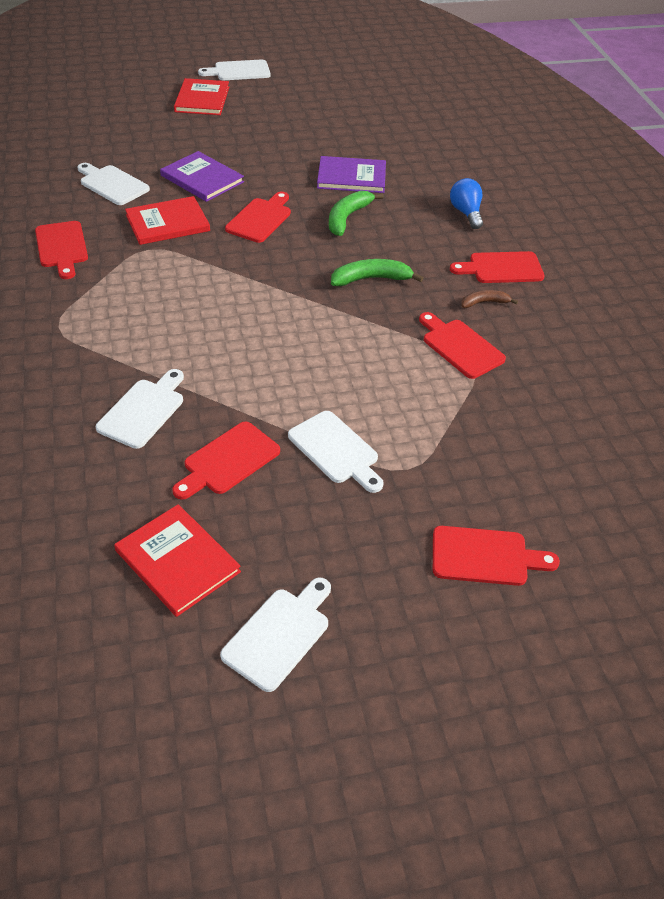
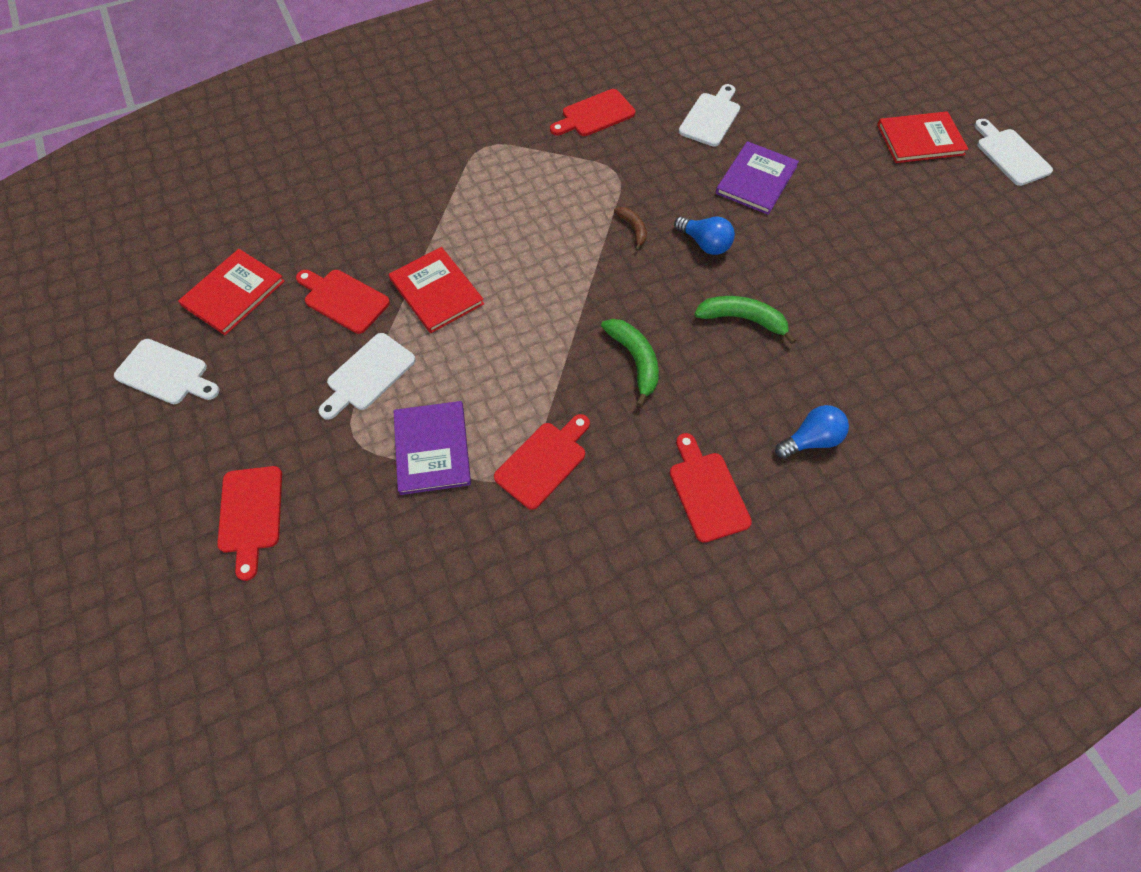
camera: 80 degrees right, 15 degrees up
white cutting board [96,369,184,449] -> none
red book [125,196,210,245] -> red book moved to [389,247,484,333]
red cutting board [225,192,291,243] -> blue light bulb [674,216,735,255]
purple book [317,156,386,193] -> purple book moved to [394,401,471,495]
brown banana [461,290,518,308] -> brown banana moved to [614,207,647,251]

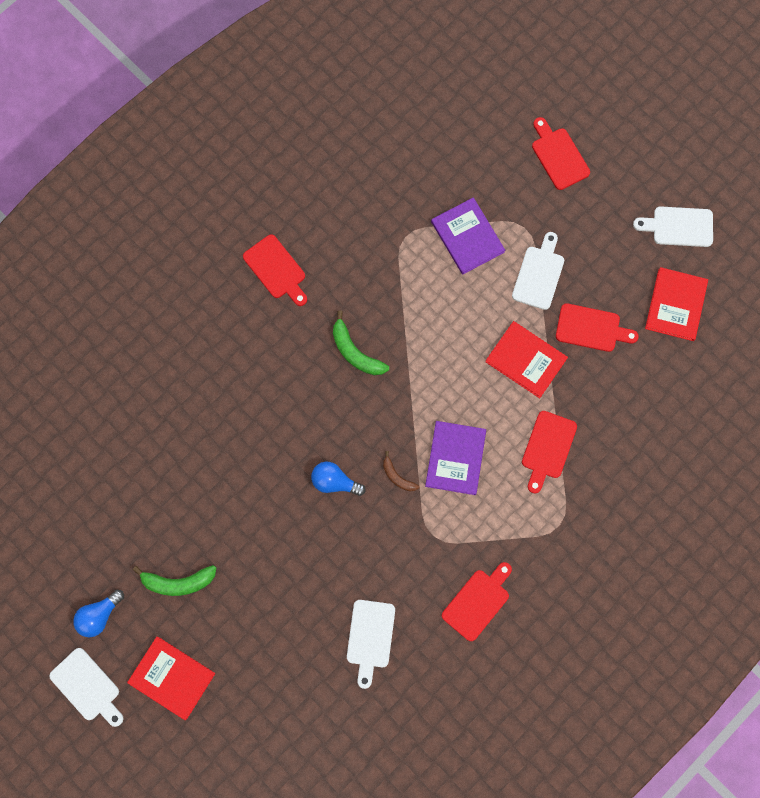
camera: 160 degrees right, 15 degrees up
red cutting board [494,414,590,510] -> red cutting board moved to [522,411,577,493]
green banana [694,296,796,344] -> green banana moved to [133,565,216,596]
purple book [716,141,799,215] -> purple book moved to [425,421,486,495]
blue light bulb [775,405,849,459] -> blue light bulb moved to [73,590,124,637]
red book [877,111,969,163] -> red book turned 60 degrees clockwise [127,637,215,720]

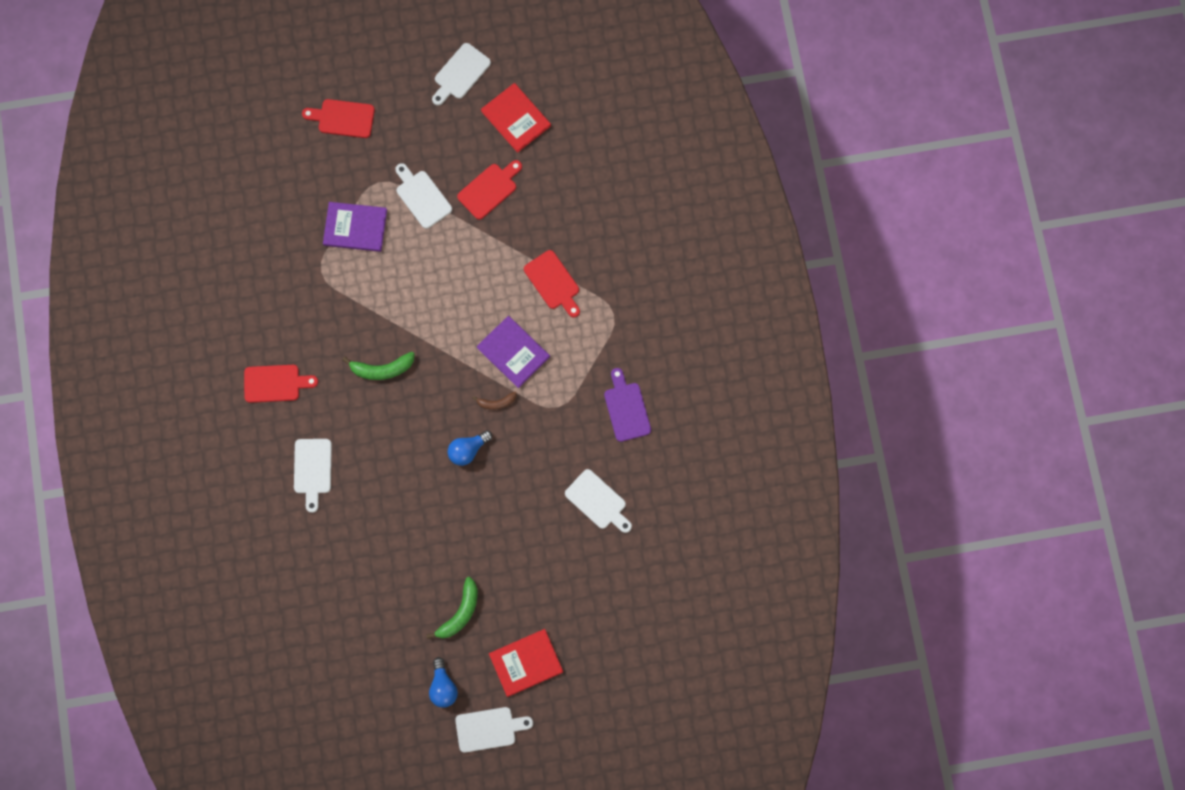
camera: 55 degrees left, 0 degrees up
red cutting board [442,562,512,641] -> purple cutting board [604,368,651,442]
red book [485,321,568,398] -> none
none -> white cutting board [294,439,332,513]

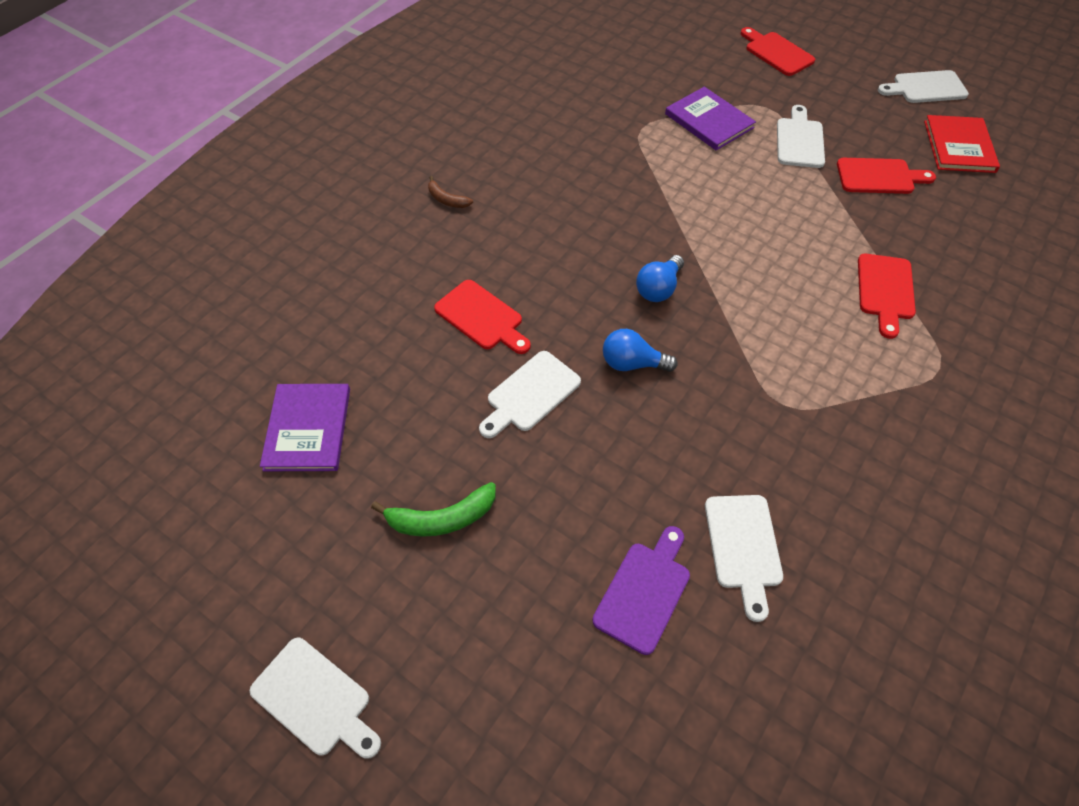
camera: 45 degrees right, 20 degrees down
red cutting board [244,365,318,403] -> red cutting board moved to [434,280,531,354]
white cutting board [294,439,332,513] -> white cutting board moved to [479,351,581,438]
green banana [342,352,415,380] -> none
blue light bulb [429,657,458,708] -> blue light bulb moved to [636,255,684,302]
brown banana [472,392,517,410] -> brown banana moved to [428,176,473,208]
purple book [477,316,550,388] -> purple book moved to [260,384,350,471]
red book [489,629,563,697] -> none
purple cutting board [604,368,651,442] -> purple cutting board moved to [592,526,690,655]

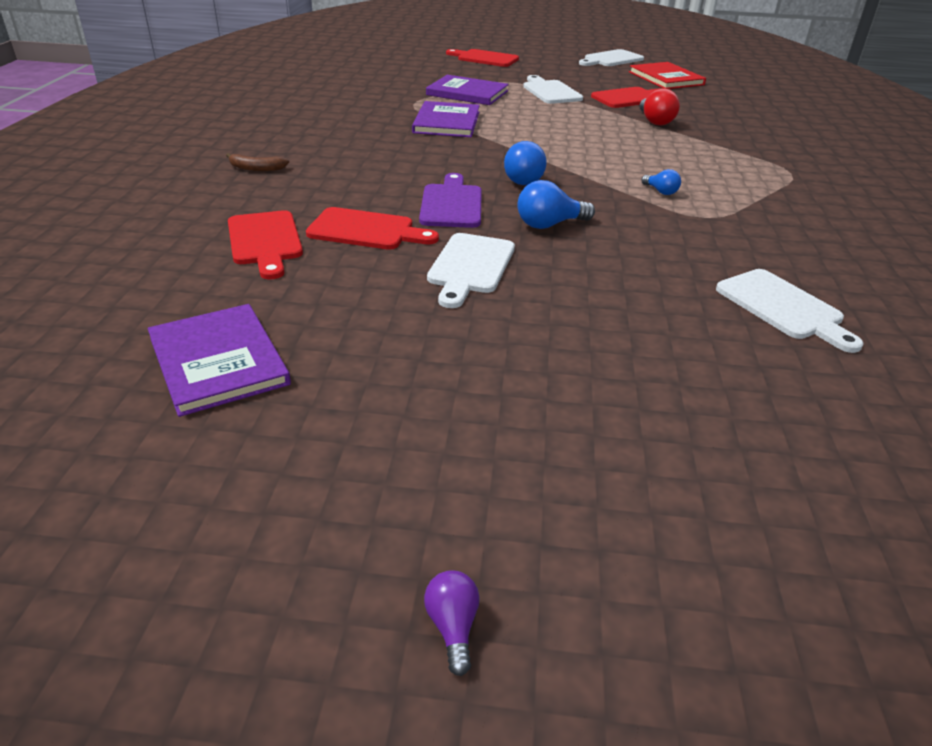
camera: 30 degrees left, 20 degrees down
white cutting board [250,638,381,759] -> purple light bulb [424,570,480,676]
green banana [371,482,496,537] -> none
purple cutting board [592,526,690,655] -> purple cutting board moved to [419,173,482,228]
red cutting board [858,254,916,339] -> red cutting board moved to [228,210,303,279]
none -> purple book [412,101,480,137]
none -> red light bulb [639,88,680,125]
none -> blue light bulb [641,169,681,195]

